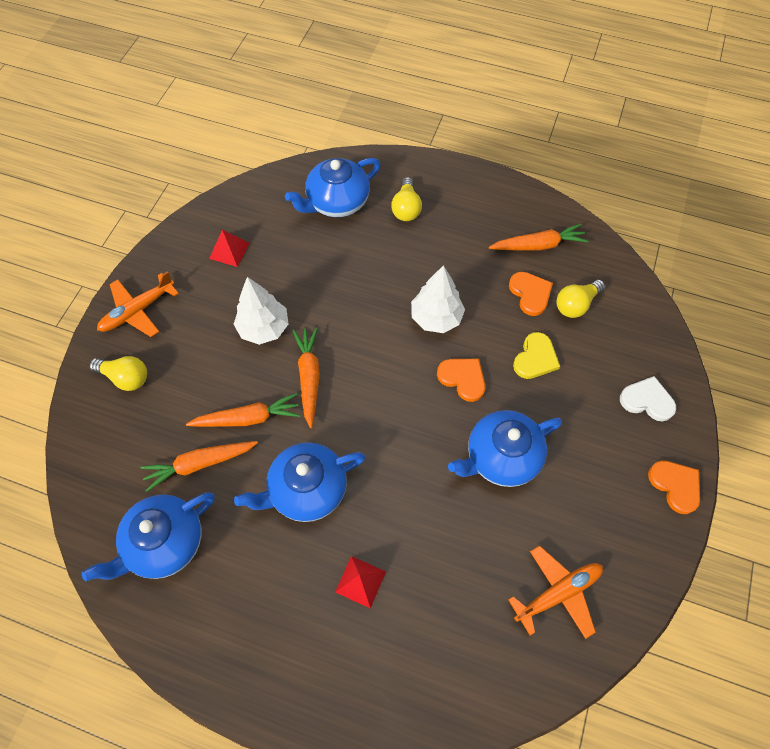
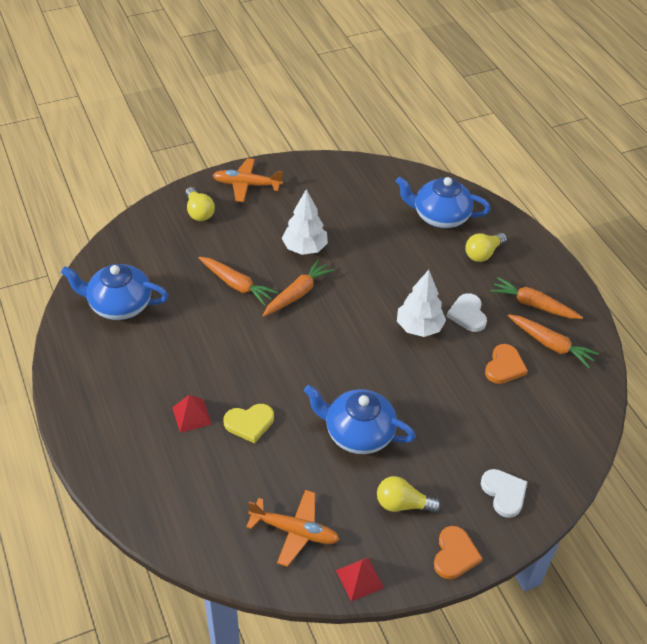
camera: 45 degrees right, 15 degrees down
orange carrot [140,441,258,492] -> orange carrot moved to [490,277,583,319]
red pyramid [209,230,250,267] -> red pyramid moved to [336,557,384,602]
blue teapot [234,442,365,522] -> none
orange heart [437,359,485,402] -> none
yellow heart [513,332,560,379] -> yellow heart moved to [224,404,274,443]
yellow light bulb [556,279,605,318] -> yellow light bulb moved to [377,476,441,513]
none -> white heart [446,293,487,332]

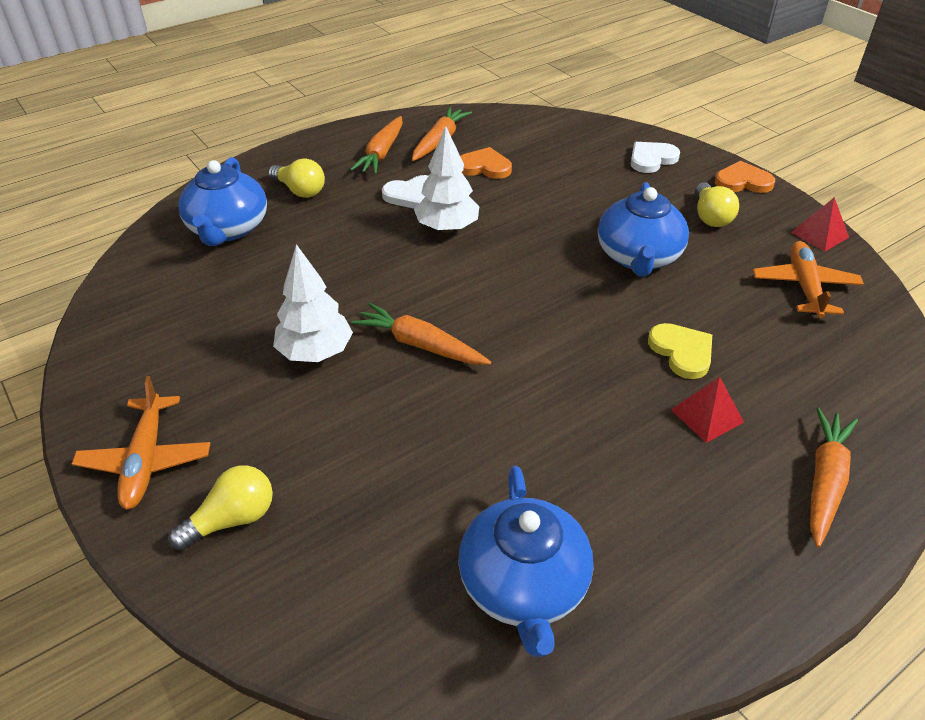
camera: 100 degrees left, 5 degrees down
orange carrot [199,257,278,306] -> orange carrot moved to [810,408,858,548]

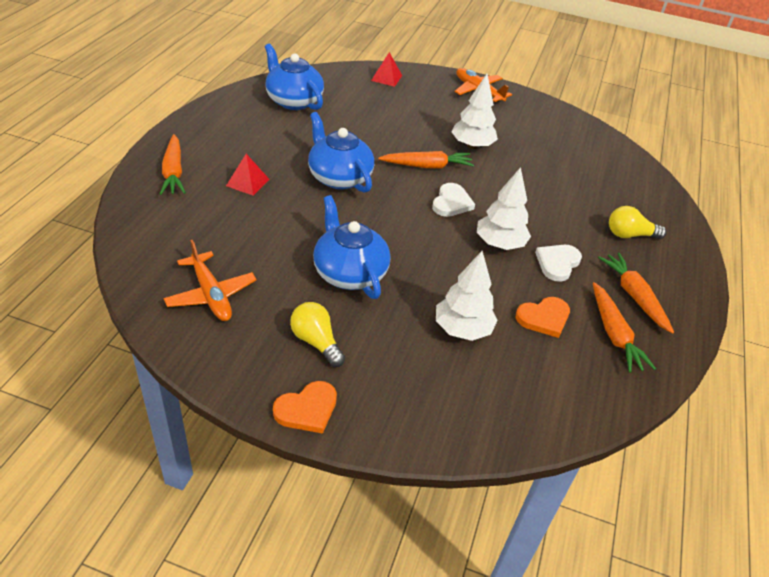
camera: 140 degrees right, 0 degrees up
yellow light bulb [168,465,273,551] -> none
blue teapot [178,157,267,246] -> blue teapot moved to [308,112,374,193]
white heart [631,142,680,173] -> white heart moved to [432,183,475,217]
yellow heart [648,323,712,379] -> none
red pyramid [791,197,849,252] -> red pyramid moved to [371,52,402,87]
none -> white tree [436,251,498,341]

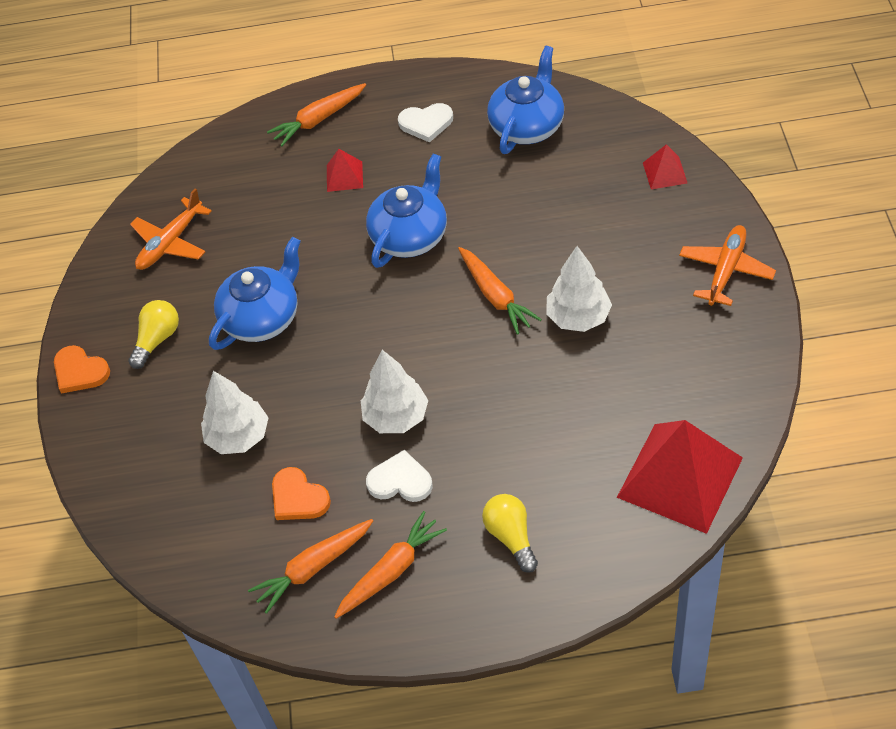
camera: 75 degrees right, 10 degrees up
white heart [432,183,475,217] -> white heart moved to [398,103,453,143]
none -> red pyramid [617,420,743,534]

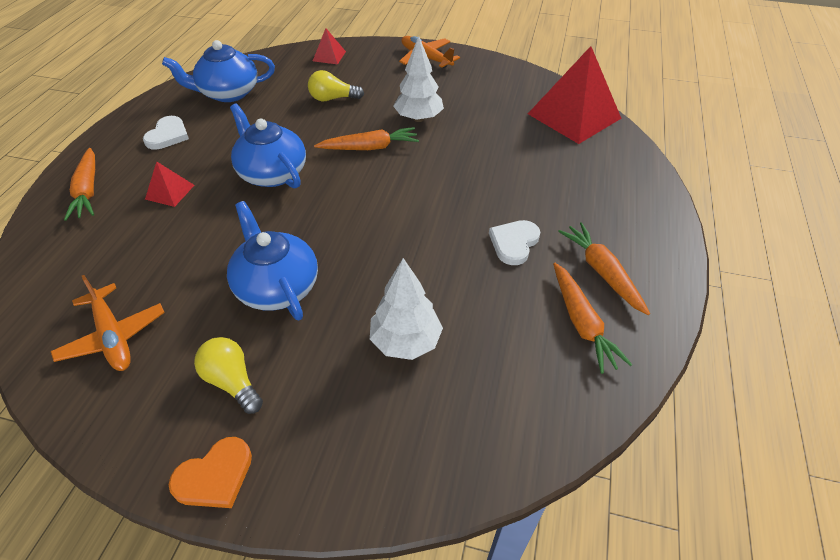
camera: 75 degrees left, 5 degrees down
orange heart [272,467,331,520] -> none
white tree [361,350,428,433] -> none
yellow light bulb [482,494,538,573] -> yellow light bulb moved to [308,70,364,102]
blue teapot [487,46,564,154] -> blue teapot turned 60 degrees counterclockwise [162,40,275,102]

